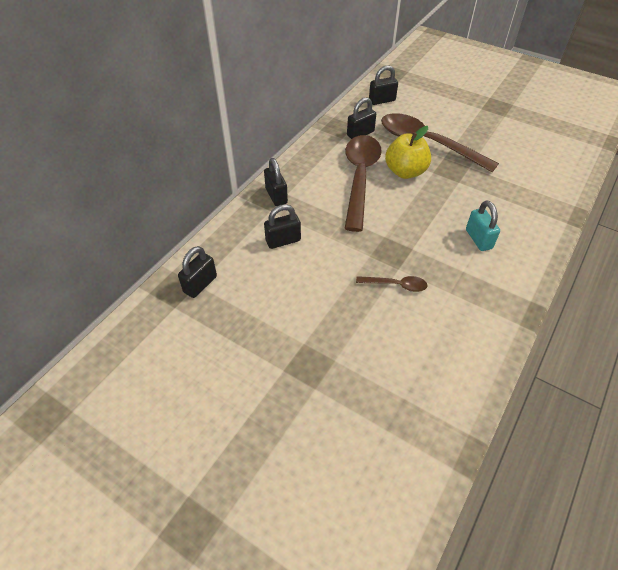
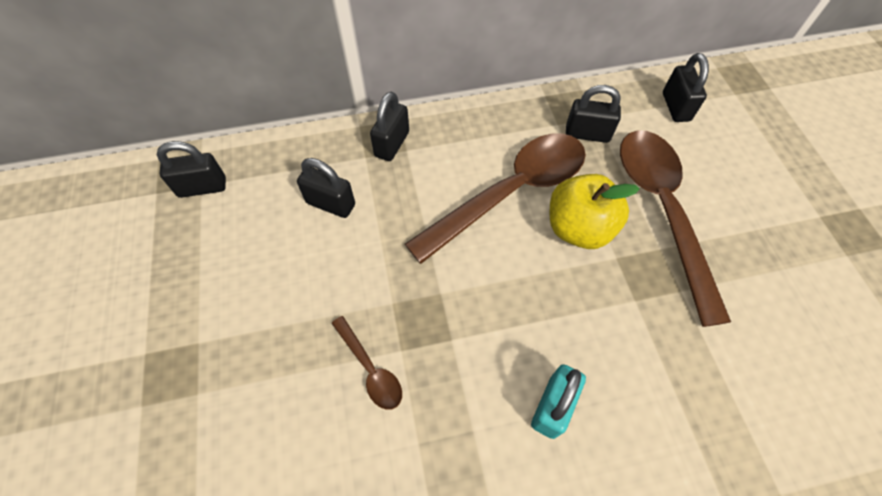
camera: 45 degrees right, 10 degrees up
black padlock [369,65,398,105] -> black padlock turned 60 degrees clockwise [663,53,709,122]

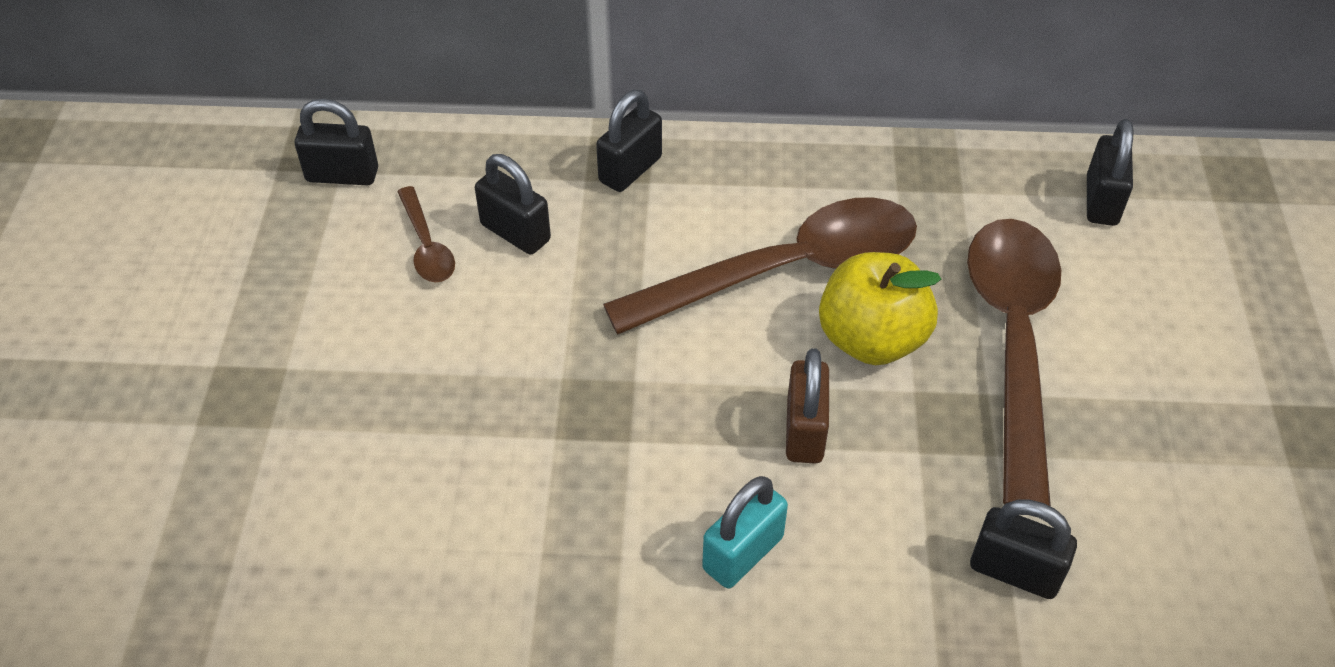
camera: 15 degrees right, 10 degrees down
brown spoon [331,316,402,410] -> brown spoon moved to [397,186,455,282]
black padlock [566,85,621,143] -> black padlock moved to [970,499,1077,599]
none -> brown padlock [786,348,829,464]

